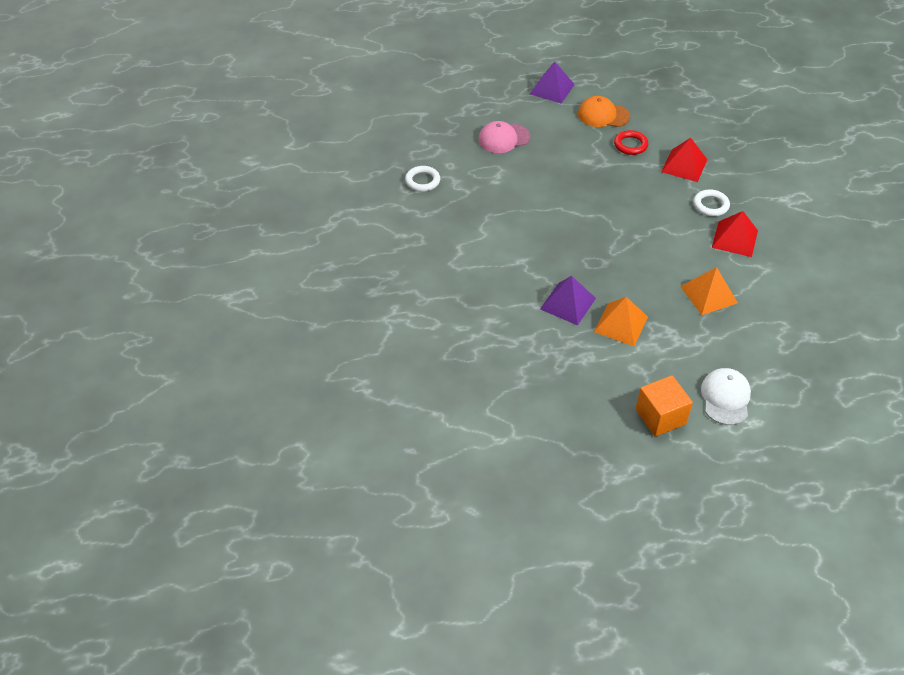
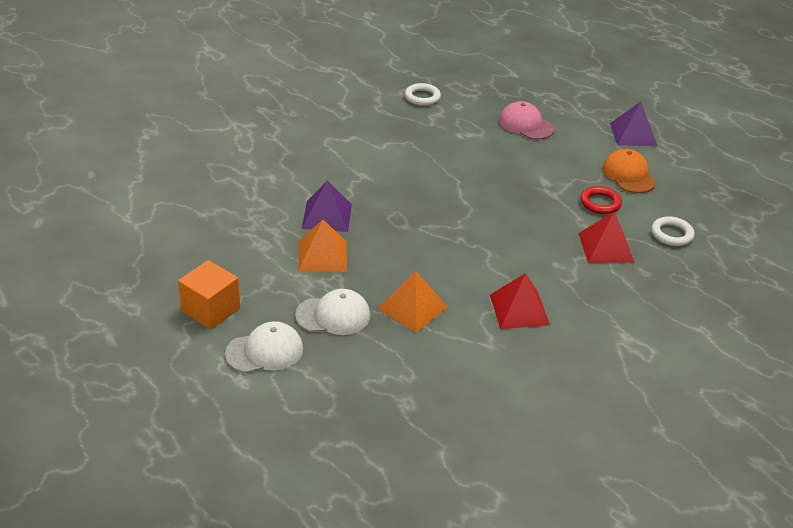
camera: 60 degrees right, 10 degrees down
white ring [694,189,730,216] -> white ring moved to [651,216,695,246]
none -> white cap [295,289,370,335]

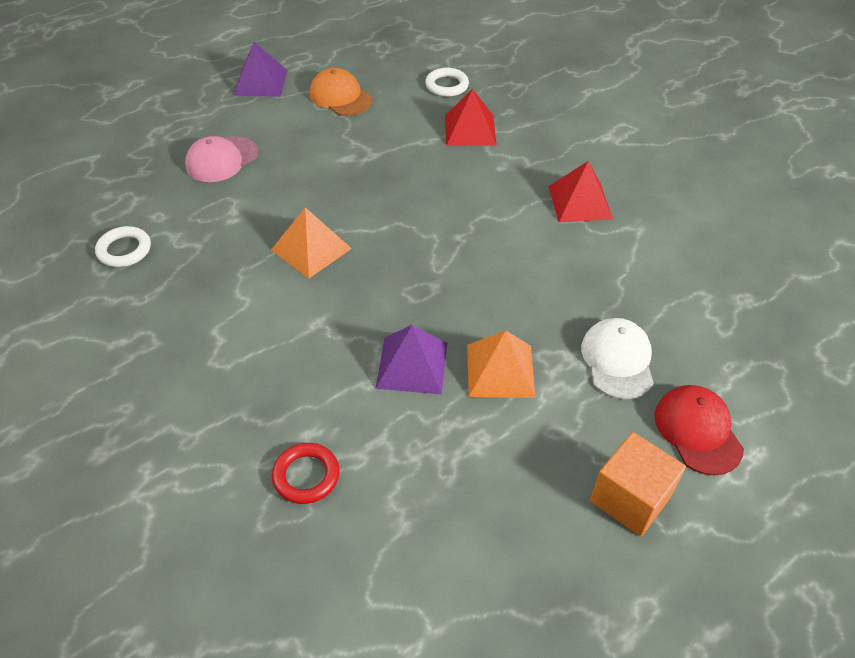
camera: 85 degrees left, 10 degrees up
white cap [225,321,303,373] -> red cap [654,385,744,475]
orange pyramid [378,271,448,333] -> orange pyramid moved to [271,208,352,279]
red ring [580,186,622,214] -> red ring moved to [272,443,340,504]
orange cap [602,149,656,193] -> orange cap turned 60 degrees clockwise [310,68,373,116]

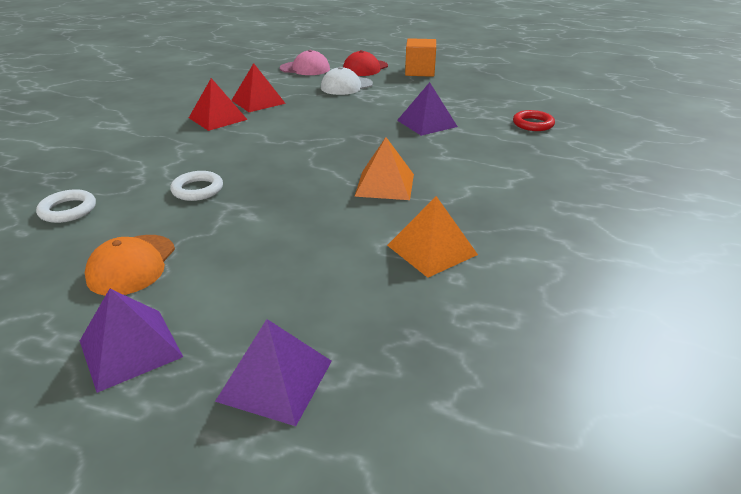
camera: 125 degrees left, 15 degrees down
white ring [95,226,151,267] -> white ring moved to [170,171,223,201]
pink cap [185,136,258,182] -> pink cap moved to [279,50,330,75]
red pyramid [445,89,497,146] -> red pyramid moved to [231,63,286,112]
orange pyramid [467,330,536,398] -> orange pyramid moved to [387,196,478,278]
none -> purple pyramid [215,319,332,426]

